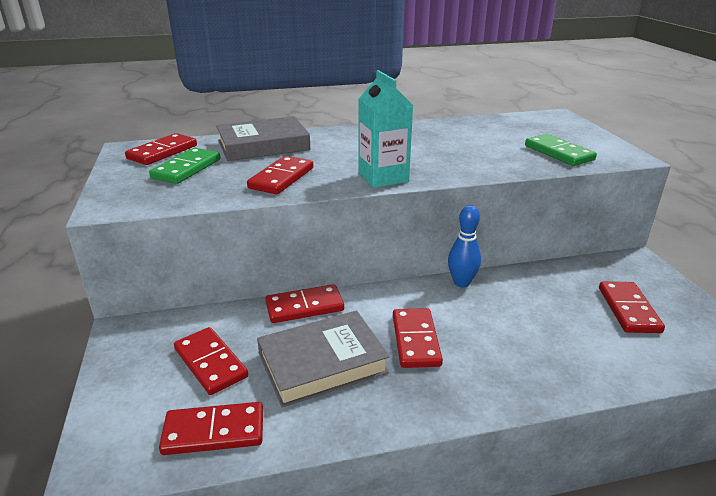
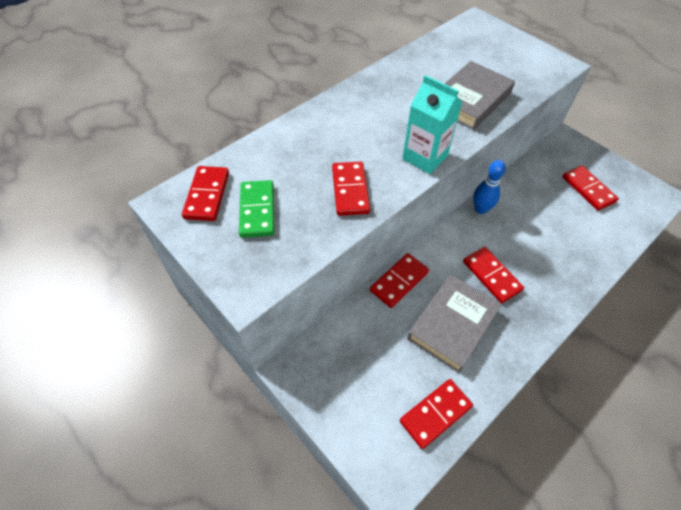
camera: 30 degrees left, 25 degrees up
red domino [174,327,248,395] -> none
grey book [216,116,311,161] -> grey book moved to [444,61,515,130]
green domino [525,134,597,166] -> none

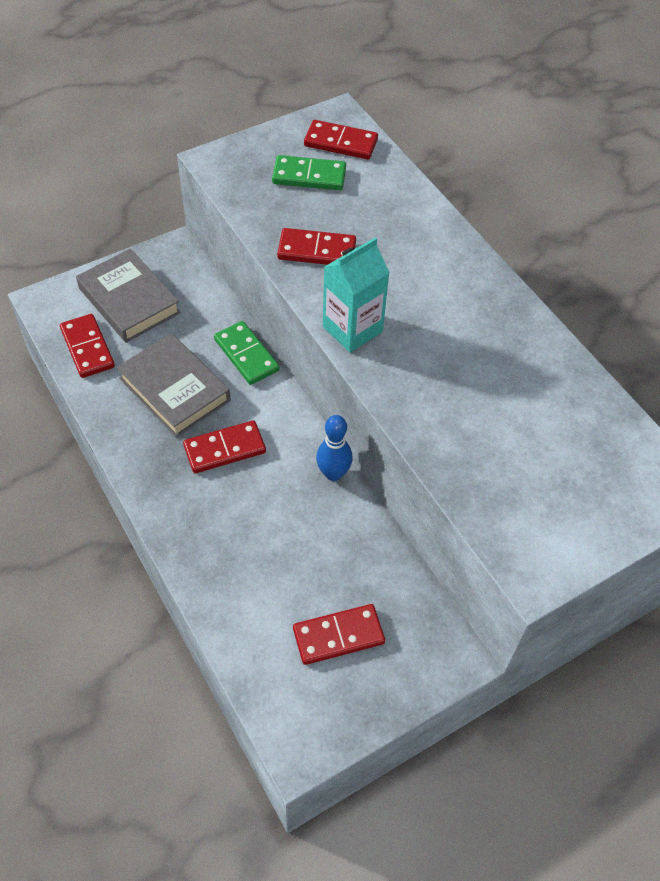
camera: 100 degrees right, 0 degrees up
red domino [370,253,429,308] -> green domino [214,321,280,385]
grey book [444,61,515,130] -> grey book moved to [76,249,181,343]

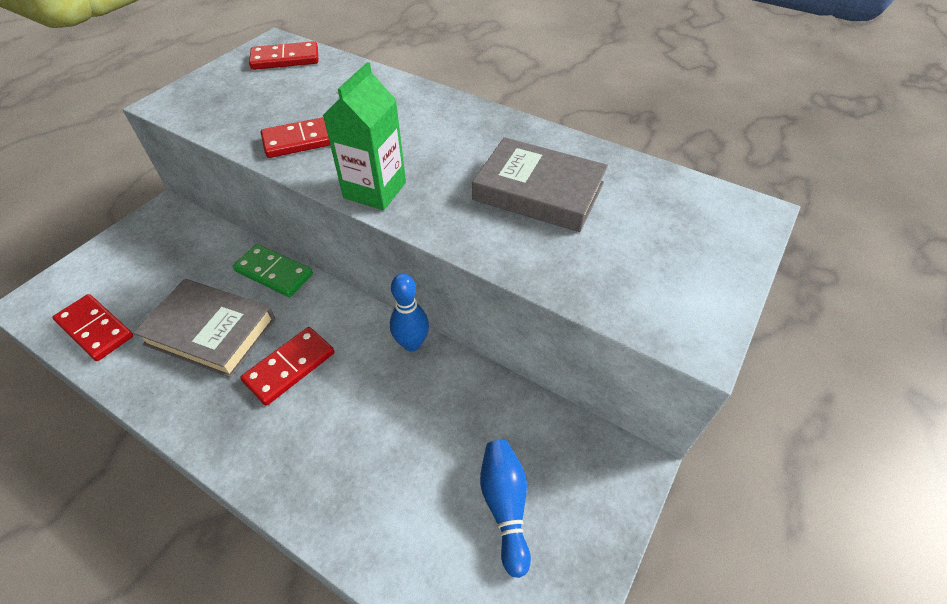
camera: 25 degrees left, 5 degrees down
grey book [76,249,181,343] -> grey book moved to [472,137,608,232]
green domino [272,155,346,190] -> none
red domino [293,604,385,665] -> blue bowling pin [480,440,531,578]
turquoise carton [323,237,390,352] -> green carton [323,62,406,210]

